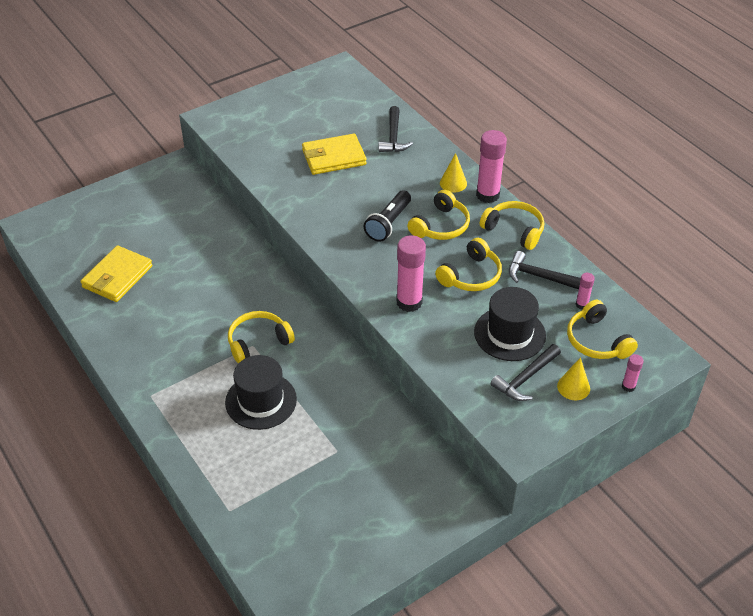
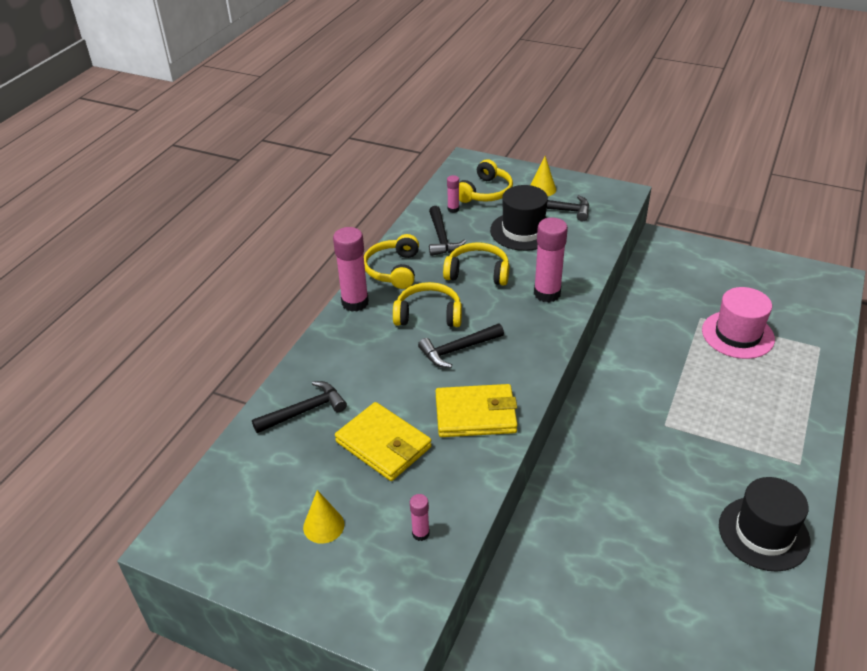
camera: 120 degrees left, 5 degrees down
yellow wallet [81,245,152,302] -> yellow wallet moved to [436,384,518,437]
black hat [225,355,297,430] -> black hat moved to [719,477,811,572]
yellow headphones [228,311,295,364] -> none
black flashlight [364,190,411,242] -> black hammer [418,324,504,368]
yellow cone [440,153,467,192] -> yellow cone moved to [303,490,344,544]
pink glue stick [622,354,644,392] -> pink glue stick moved to [410,494,430,541]
none -> pink hat [702,287,775,359]

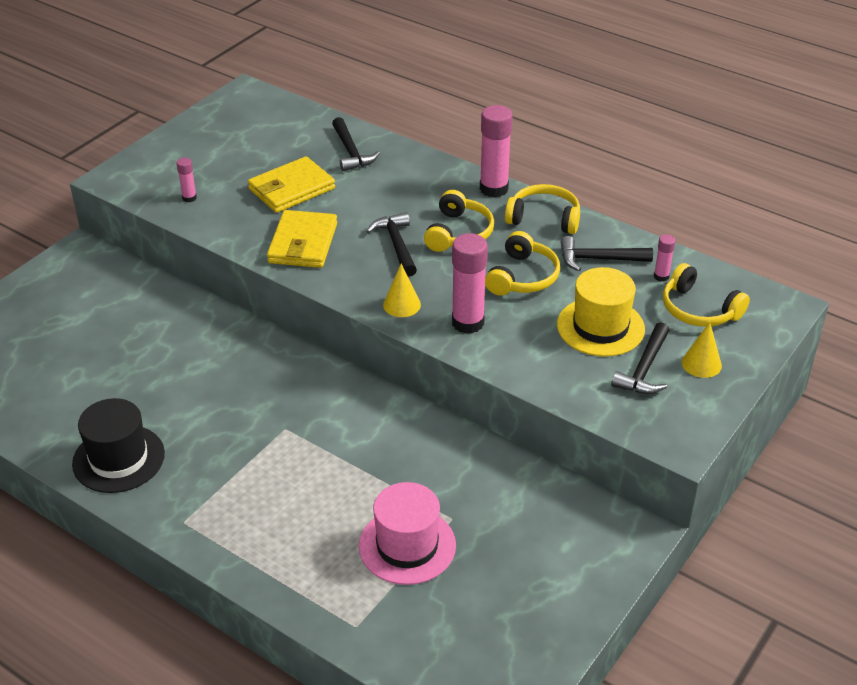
camera: 100 degrees right, 0 degrees up
yellow cone [303,490,344,544] -> yellow cone moved to [383,264,421,317]
black hat [490,185,548,251] -> yellow hat [557,267,645,357]

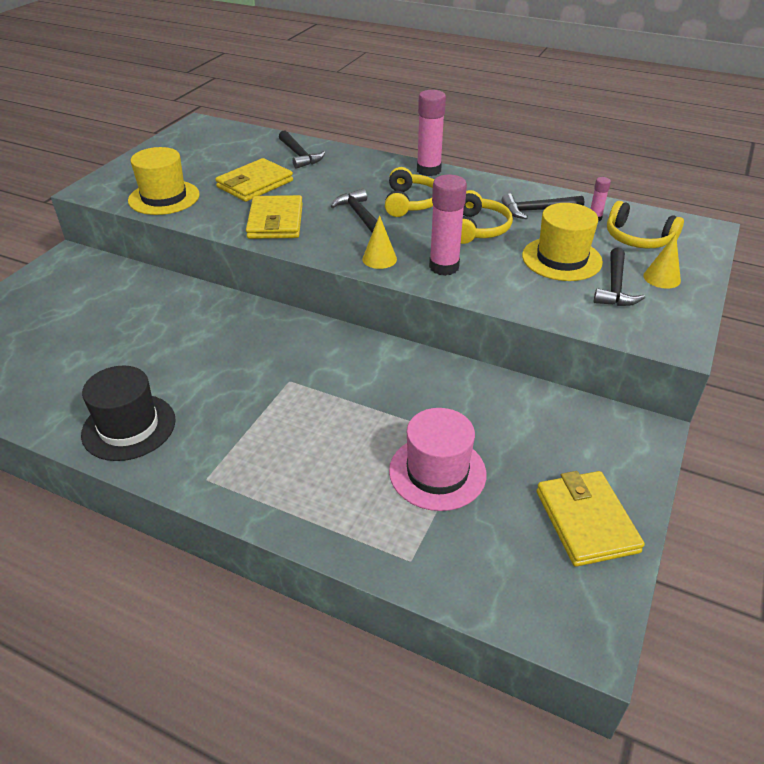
camera: 10 degrees left, 0 degrees up
pink glue stick [176,158,197,202] -> yellow hat [128,147,200,215]
yellow headphones [505,184,580,234] -> none
none -> yellow wallet [536,471,645,567]

